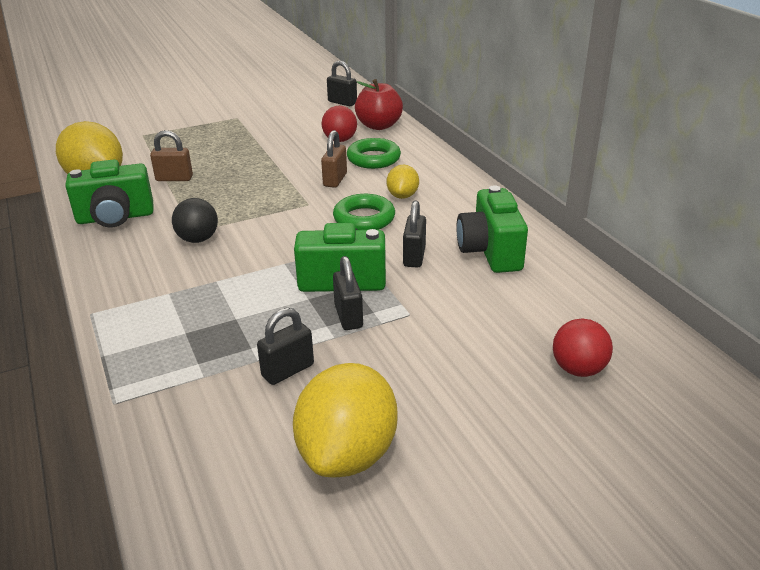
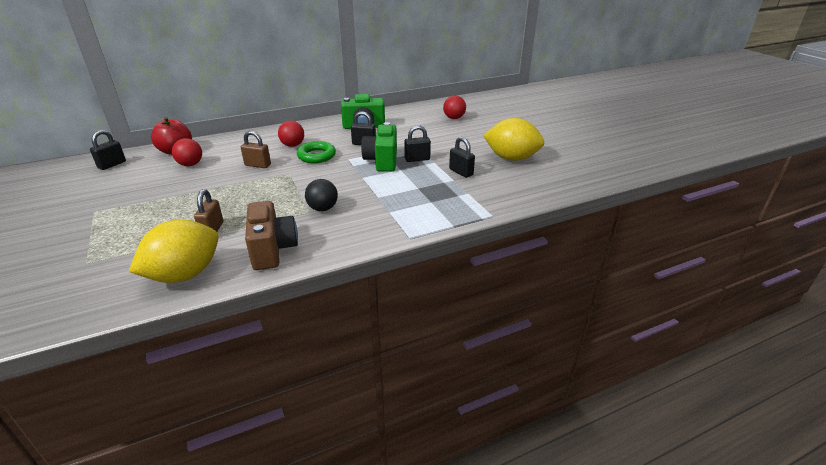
camera: 90 degrees left, 0 degrees up
green camera [65,159,153,227] -> brown camera [245,201,298,270]
green ring [347,138,401,169] -> none
yellow lemon [387,165,419,199] -> red ball [278,121,304,147]

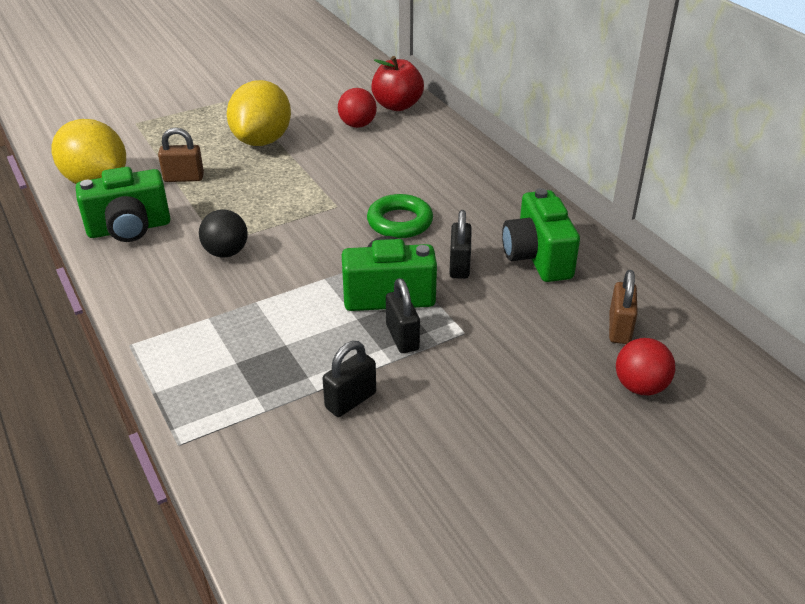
camera: 85 degrees right, 5 degrees up
black padlock [90,130,126,170] -> none
brown padlock [241,131,271,168] -> brown padlock moved to [609,270,638,344]
brown camera [245,201,298,270] -> green camera [76,167,171,242]
red ball [278,121,304,147] -> none
yellow lemon [483,118,544,161] -> yellow lemon moved to [227,80,291,146]

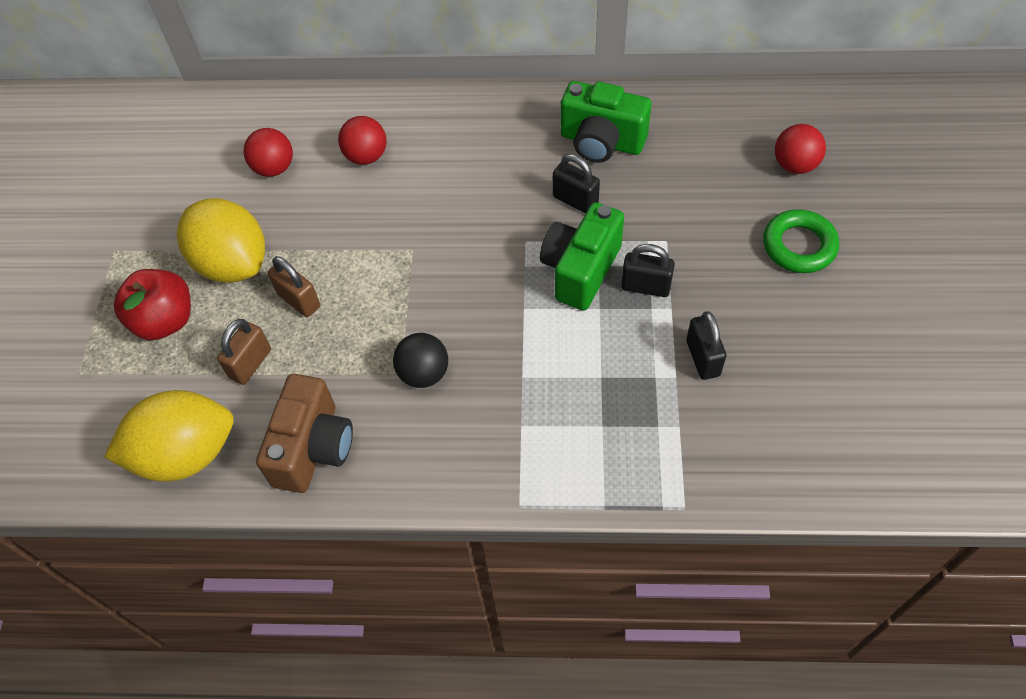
camera: 55 degrees left, 20 degrees up
green camera [76,167,171,242] -> brown camera [256,374,353,493]
green ring [367,194,433,238] -> green ring moved to [763,209,839,273]
red apple [371,56,424,111] -> red apple moved to [114,269,191,340]
brown padlock [609,270,638,344] -> brown padlock moved to [268,256,320,317]
none -> red ball [338,116,387,165]

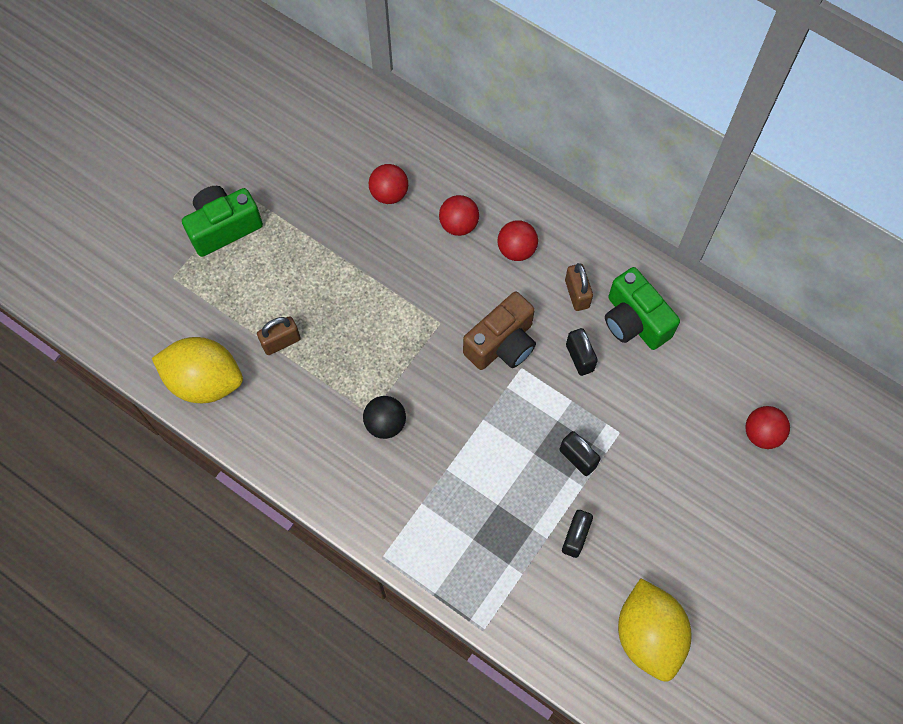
camera: 30 degrees right, 10 degrees up
red apple [114,269,191,340] -> none
yellow lemon [177,198,265,283] -> yellow lemon moved to [618,578,692,682]
brown camera [256,374,353,493] -> brown camera moved to [463,291,536,370]
brown padlock [268,256,320,317] -> brown padlock moved to [565,263,593,311]
green camera [540,202,624,311] -> green camera moved to [182,186,263,257]
green ring [763,209,839,273] -> none
none -> red ball [497,220,538,261]

